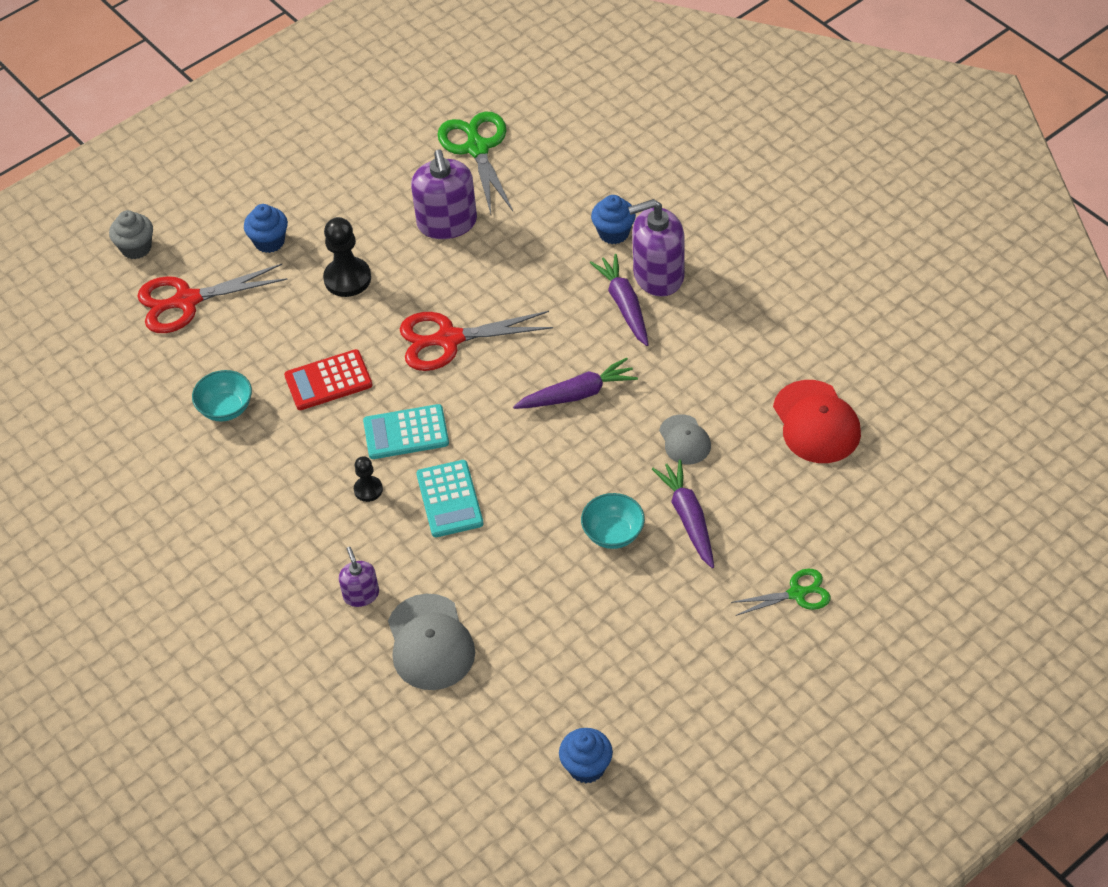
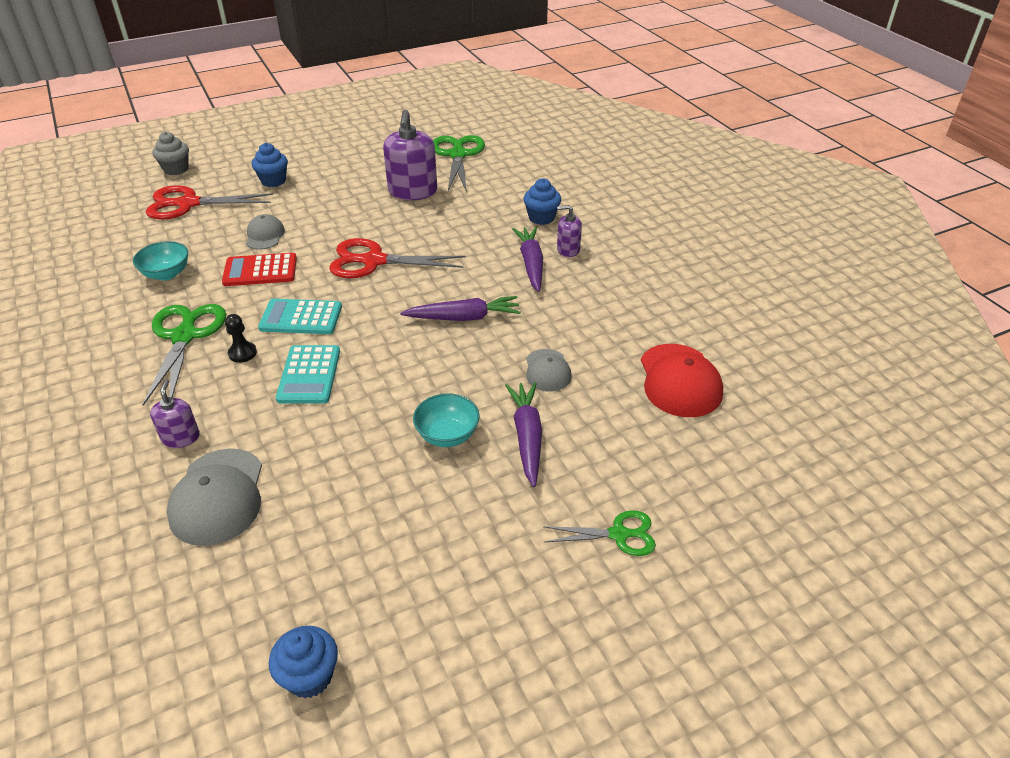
camera: 10 degrees right, 10 degrees down
black pawn [323,217,371,297] -> none
purple soap dispenser [628,199,684,297] -> purple soap dispenser [557,205,582,257], size x0.53
none -> green scissors [143,304,226,406]
none -> grey cap [246,214,285,250]

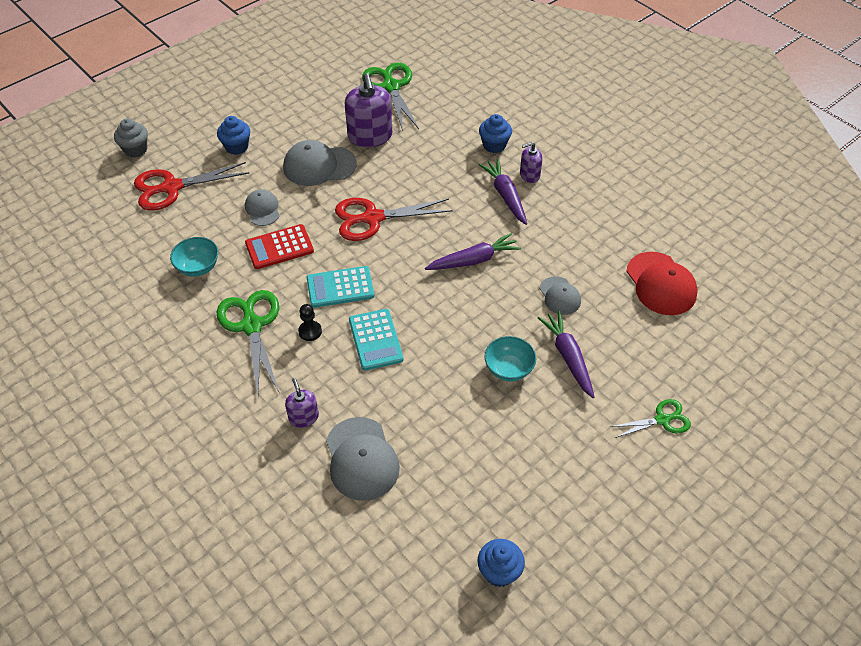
camera: 15 degrees left, 10 degrees up
none -> grey cap [283,140,357,186]

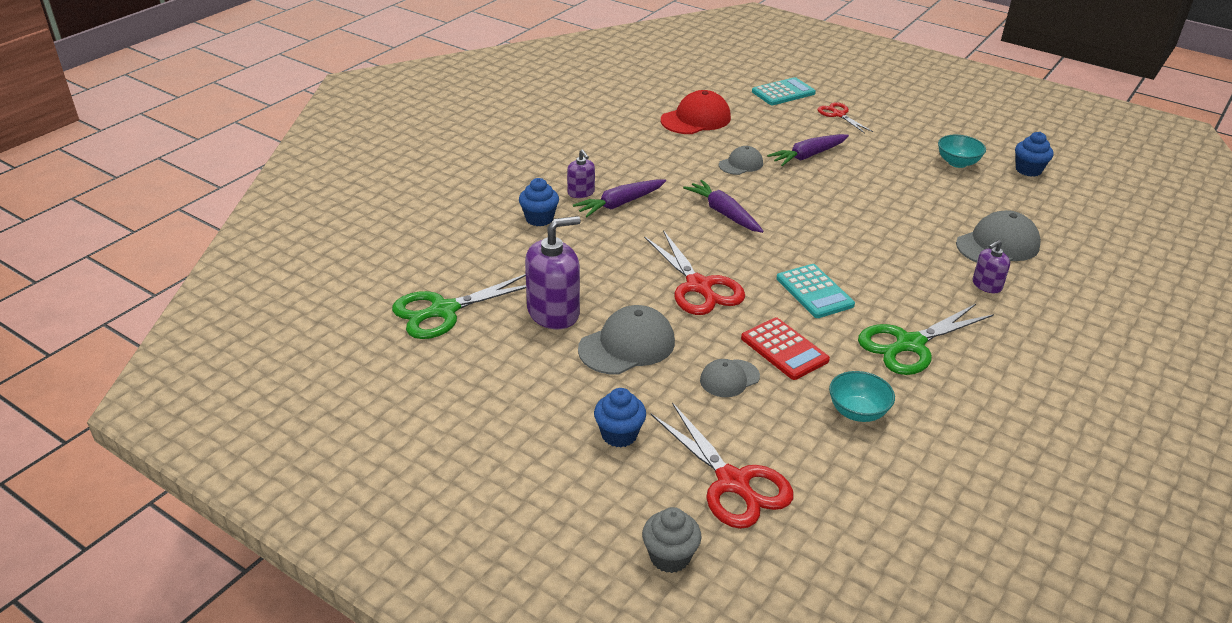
camera: 105 degrees left, 15 degrees down
grey cap [283,140,357,186] -> grey cap turned 105 degrees counterclockwise [578,305,675,375]
black pawn [298,304,322,341] -> none
turquoise calculator [349,309,403,370] -> turquoise calculator moved to [752,77,816,105]
turquoise bowl [485,336,536,381] -> turquoise bowl moved to [938,135,986,168]
green scissors [610,399,691,438] -> red scissors [818,102,873,133]

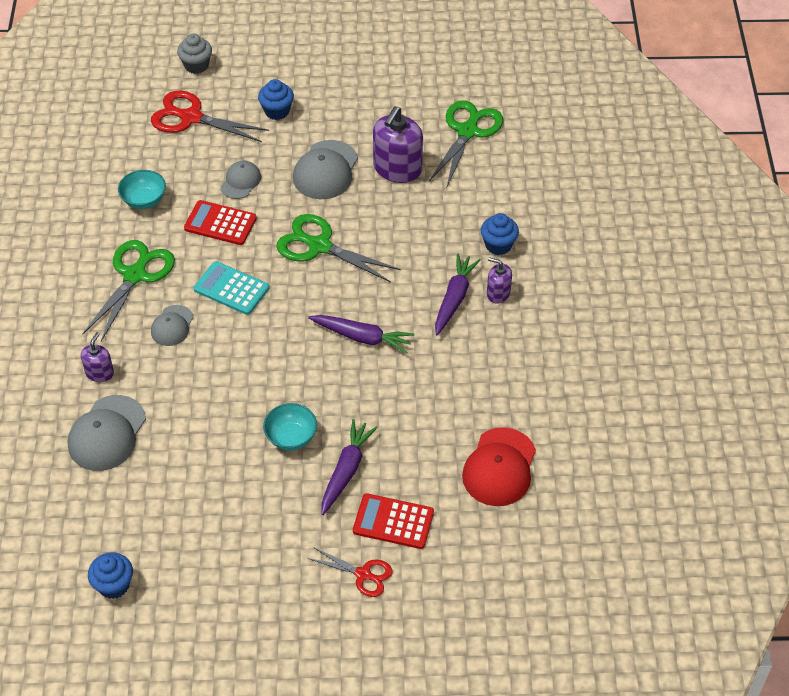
camera: 145 degrees right, 15 degrees up
red scissors [644,230,745,315] -> green scissors [276,214,400,282]
grey cap [719,146,763,175] -> grey cap moved to [151,305,194,346]
turquoise calculator [752,77,816,105] -> none
turquoise bowl [938,135,986,168] -> turquoise bowl moved to [263,403,317,451]
none -> red calculator [353,493,434,549]

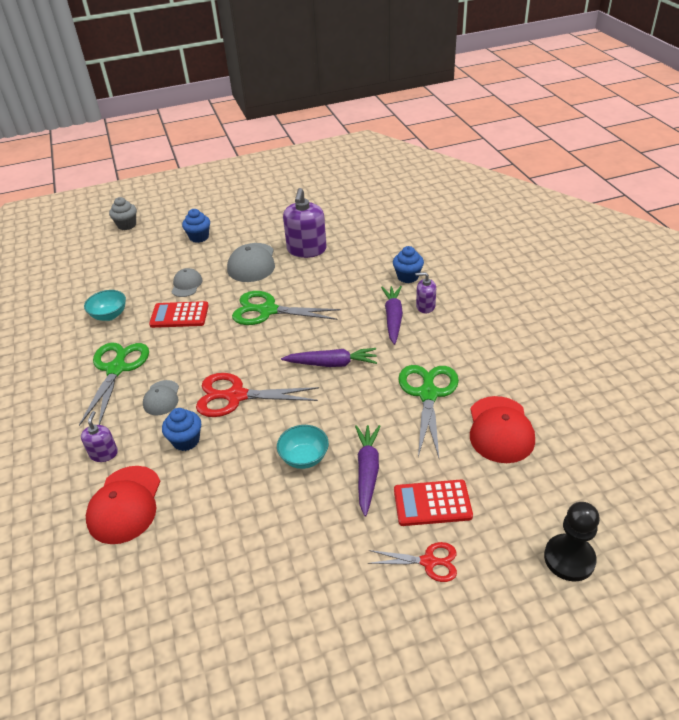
camera: 15 degrees left, 10 degrees down
grey cap [68,395,146,471] -> red cap [86,466,160,544]
blue cupcake [88,552,133,599] -> blue cupcake moved to [162,408,201,451]
red scissors [151,91,269,142] -> red scissors moved to [196,373,319,417]
turquoise calculator [194,261,269,315] -> none
green scissors [429,101,503,189] -> green scissors moved to [398,365,459,458]
none -> black pawn [544,502,600,581]

